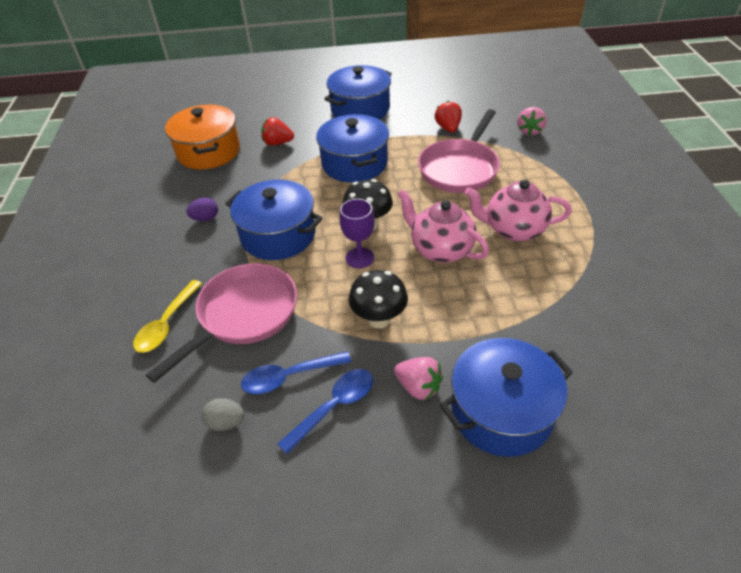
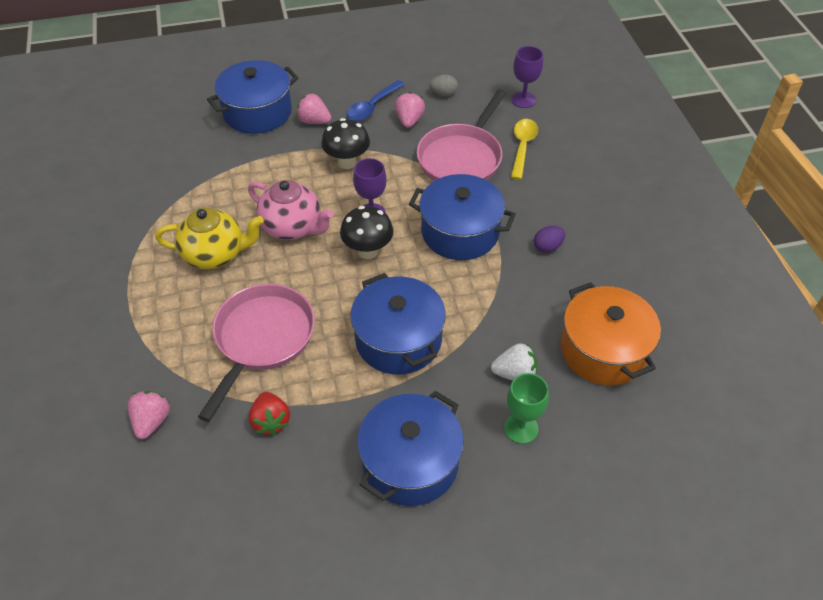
camera: 170 degrees right, 5 degrees up
blue spoon [241,351,351,394] -> pink strawberry [395,92,425,128]
red strawberry [261,117,294,146] -> white strawberry [491,343,537,381]
pink teapot [465,179,572,241] -> yellow teapot [155,208,264,269]
none -> green goblet [504,373,549,444]
none -> purple goblet [511,46,543,108]

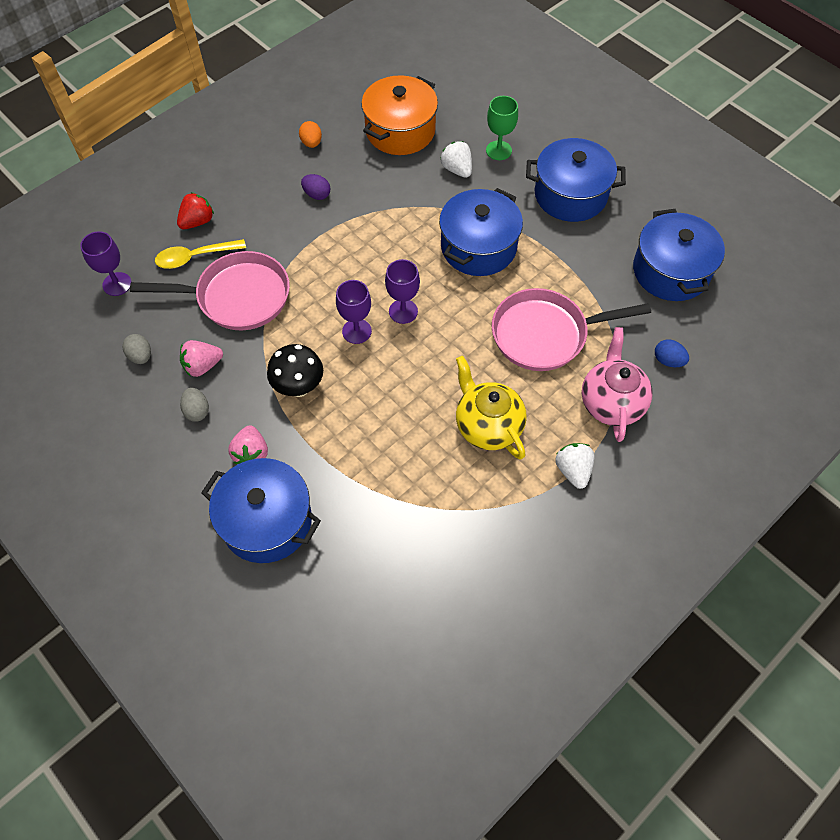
camera: 120 degrees left, 10 degrees up
pink strawberry [128,391,170,439] -> blue egg [655,339,689,367]
pink teapot [248,180,333,240] -> pink teapot moved to [582,327,653,442]
red strawberry [249,392,290,436] -> red strawberry moved to [177,192,214,229]
black mushroom [340,206,393,259] -> purple goblet [385,259,420,324]
blue spoon [347,80,405,121] -> grey egg [180,388,209,422]
blue pot [409,174,516,260] -> blue pot moved to [633,209,725,301]
none -> orange egg [299,121,322,148]
none -> white strawberry [555,443,594,489]

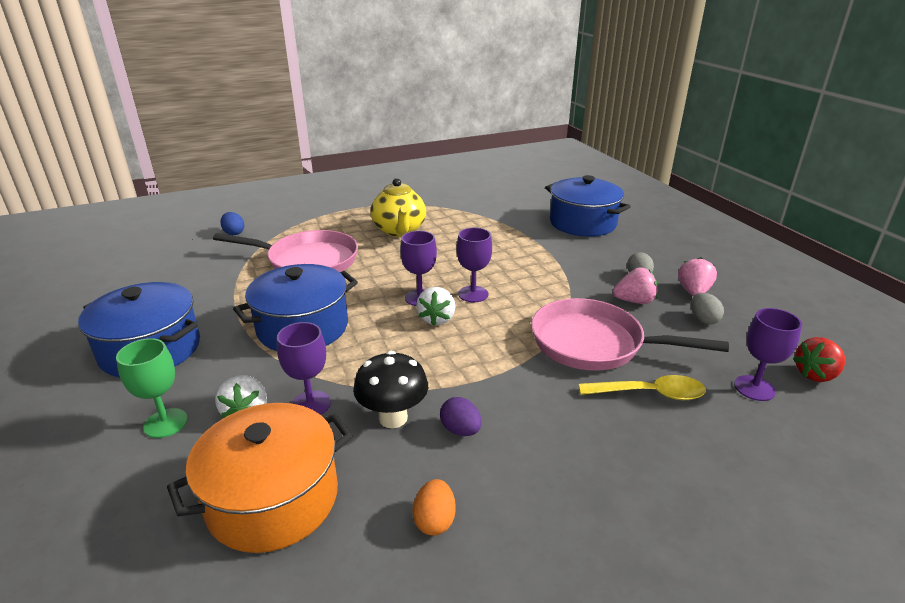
camera: 160 degrees left, 30 degrees down
red strawberry [177,192,214,229] -> red strawberry moved to [793,337,845,382]
pink strawberry [228,425,268,464] -> pink strawberry moved to [678,257,717,296]
black mushroom [267,344,323,397] -> black mushroom moved to [353,351,428,428]
white strawberry [555,443,594,489] -> white strawberry moved to [416,287,455,326]
pink teapot [582,327,653,442] -> none
blue pot [633,209,725,301] -> none
none -> purple goblet [277,322,331,415]

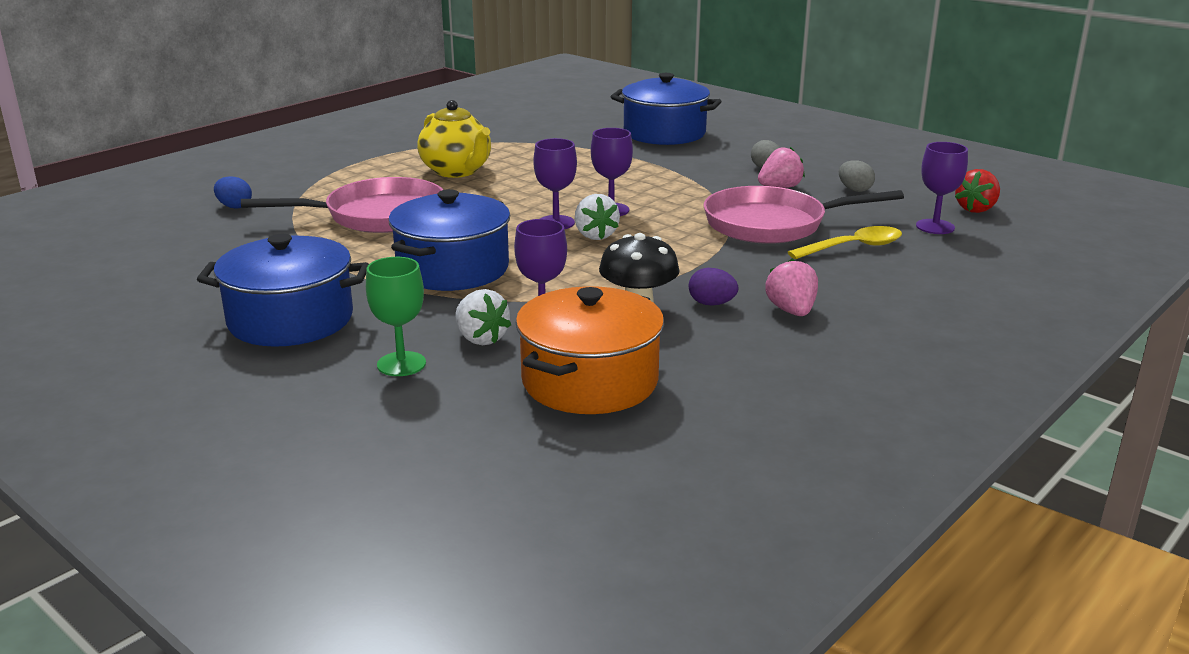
camera: 25 degrees left, 5 degrees down
orange egg [413,479,456,535] -> none
pink strawberry [678,257,717,296] -> pink strawberry moved to [765,258,818,316]

